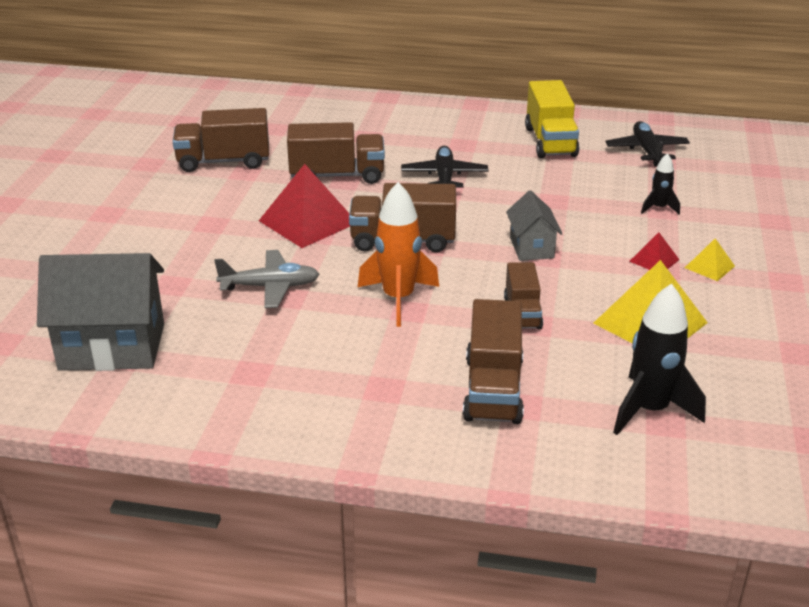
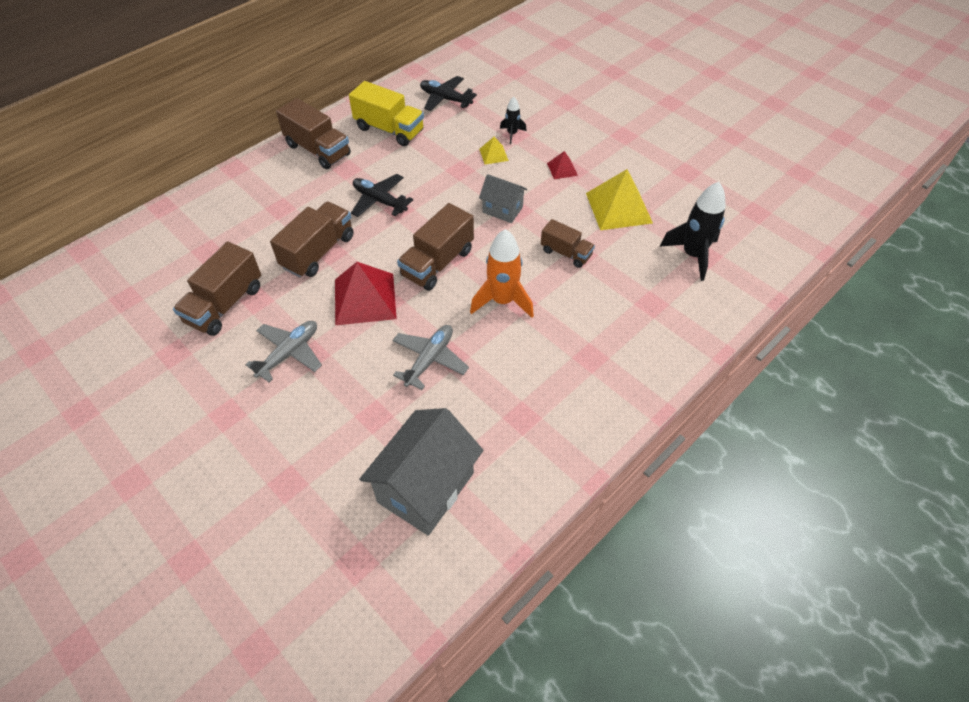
camera: 55 degrees left, 20 degrees up
brown truck [463,299,524,424] -> brown truck moved to [276,98,351,169]
yellow pyramid [685,238,735,281] -> yellow pyramid moved to [479,137,509,165]
none -> grey plane [245,321,322,382]

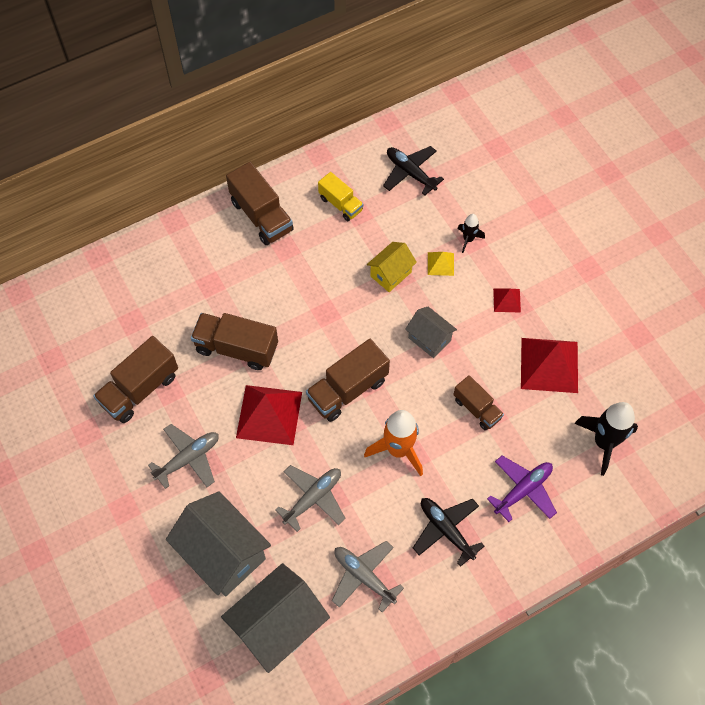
camera: 15 degrees right, 10 degrees up
brown truck [270,201,354,277] -> brown truck turned 120 degrees counterclockwise [191,313,278,370]
yellow truck [349,81,424,146] -> yellow truck [318,172,363,221], size x0.62
black plane [351,174,413,217] -> black plane moved to [413,498,485,567]
yellow pyramid [586,169,653,230] -> red pyramid [521,338,578,393]
none -> grey house [166,491,271,597]
none -> grey plane [332,541,404,613]
none -> yellow house [367,242,417,292]
none -> purple plane [487,456,557,522]

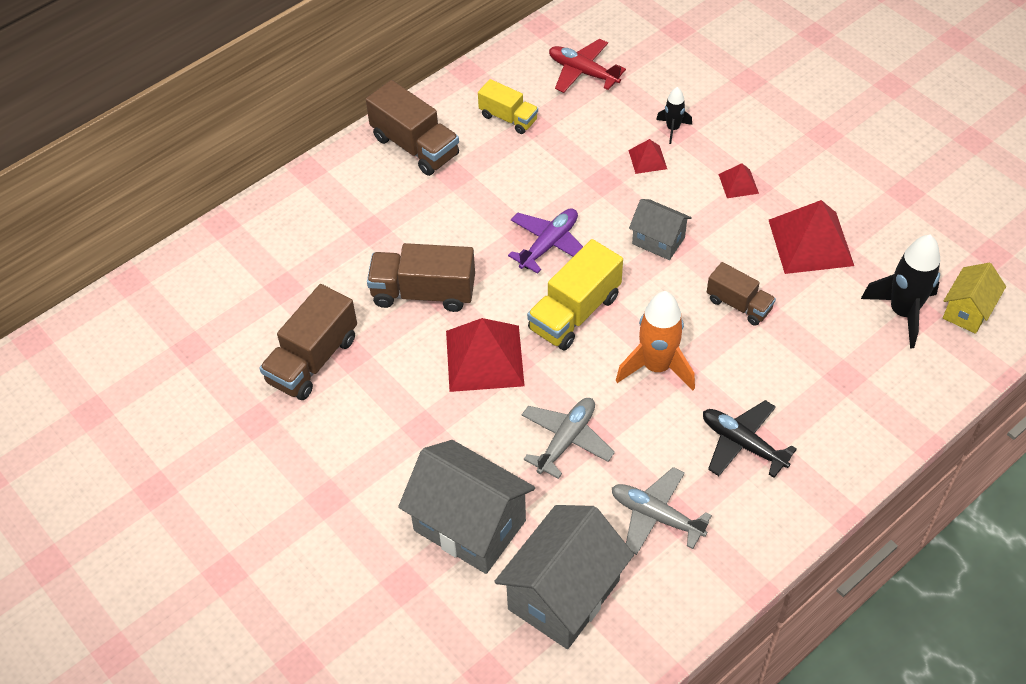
camera: 10 degrees left, 10 degrees down
grey plane [148,424,219,489] -> none
brown truck [306,339,390,422] -> yellow truck [527,239,623,350]
yellow house [367,242,417,292] -> yellow house moved to [943,263,1006,334]
black plane [383,146,444,195] -> red plane [549,39,626,93]
yellow pyramid [428,252,454,276] -> red pyramid [628,139,667,174]
purple plane [487,456,557,522] -> purple plane moved to [508,208,583,274]

